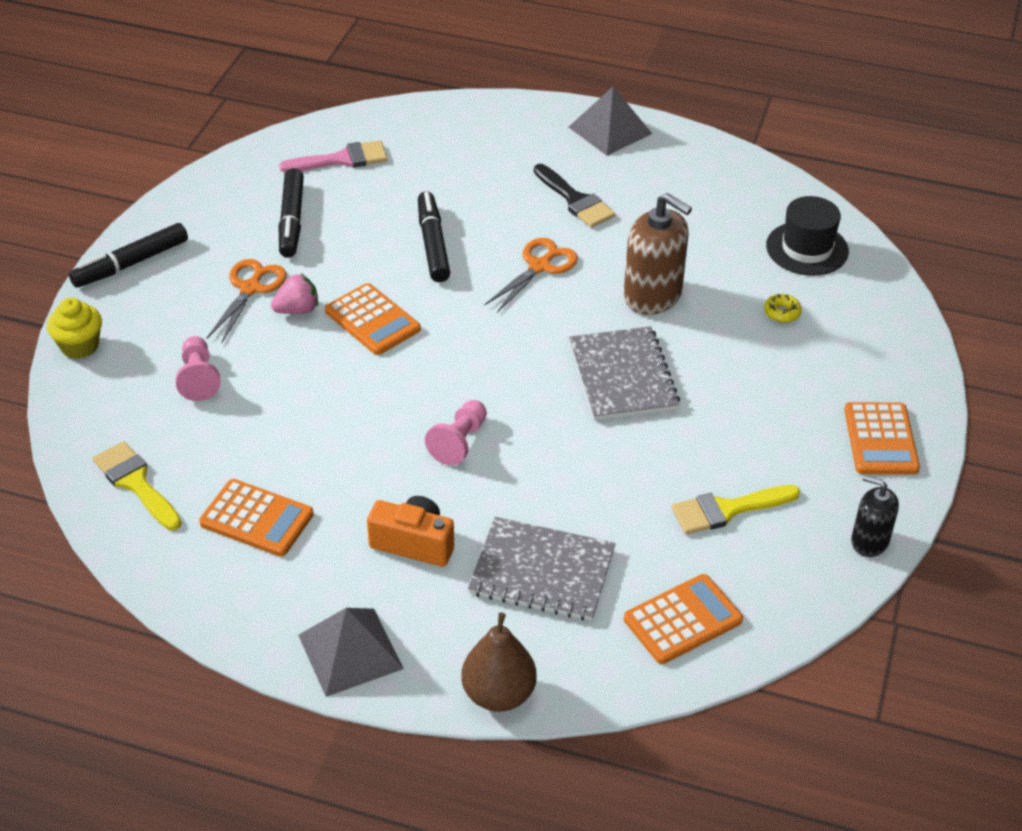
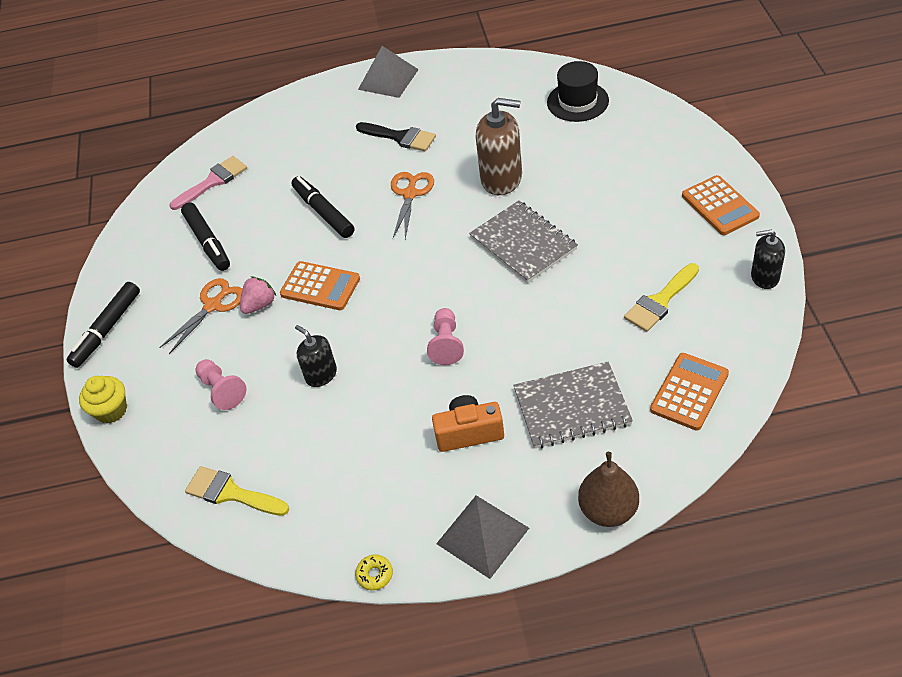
camera: 20 degrees left, 5 degrees up
orange calculator [199,479,314,557] -> none
orange scissors [207,259,286,344] -> orange scissors turned 45 degrees clockwise [159,278,242,354]
yellow donut [764,294,802,323] -> yellow donut moved to [355,555,393,590]
none -> black soap dispenser [295,325,337,387]

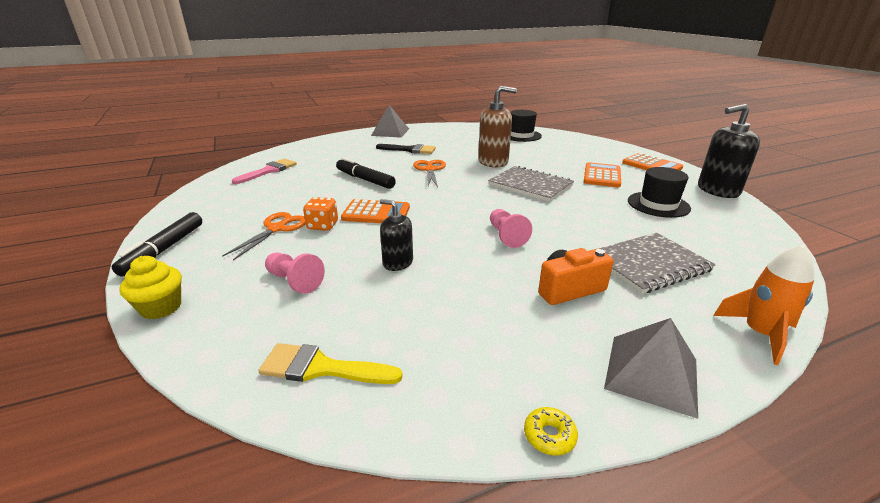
camera: 20 degrees left, 20 degrees down
black marker [181,202,230,271] -> none
pink strawberry [240,277,276,314] -> orange dice [303,197,338,231]
brown pear [578,452,639,527] -> orange rocket [713,244,815,365]
yellow brush [624,263,699,332] -> black hat [628,167,691,218]
orange calculator [650,353,729,431] -> orange calculator moved to [583,162,621,187]
black soap dispenser [751,230,785,289] -> black soap dispenser [698,104,760,198], size x1.69

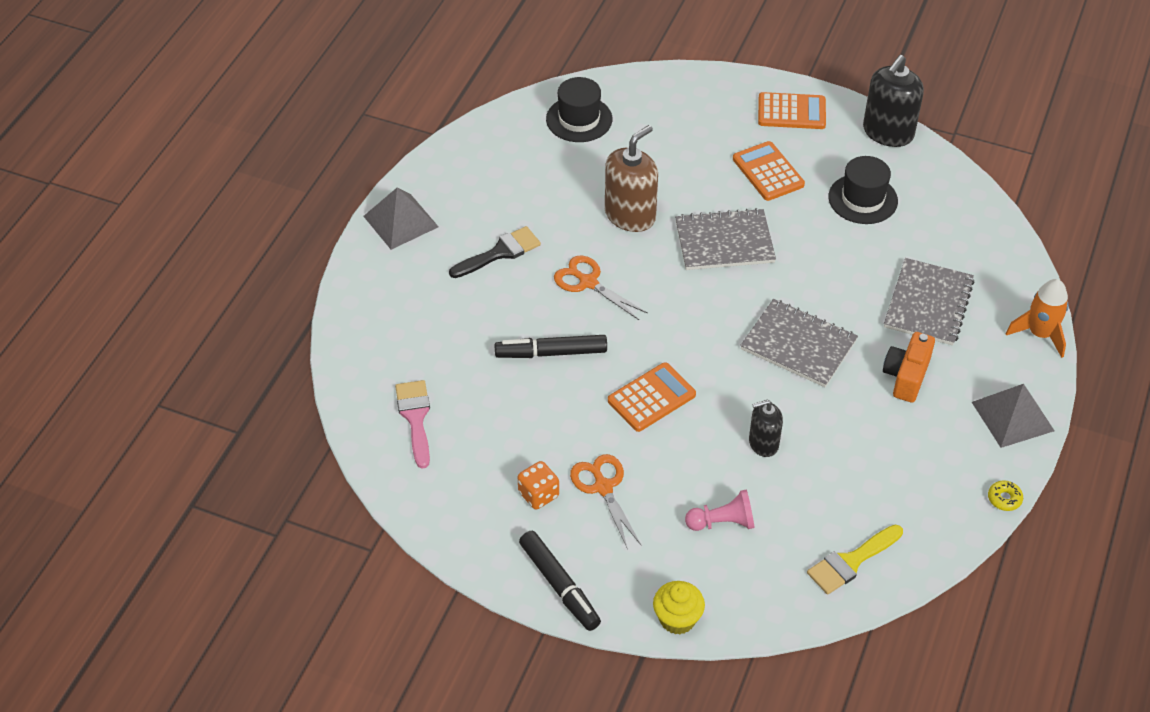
camera: 45 degrees left, 20 degrees up
orange dice [303,197,338,231] -> orange dice moved to [518,461,559,510]
pink pawn [490,209,532,248] -> grey notebook [740,299,858,387]

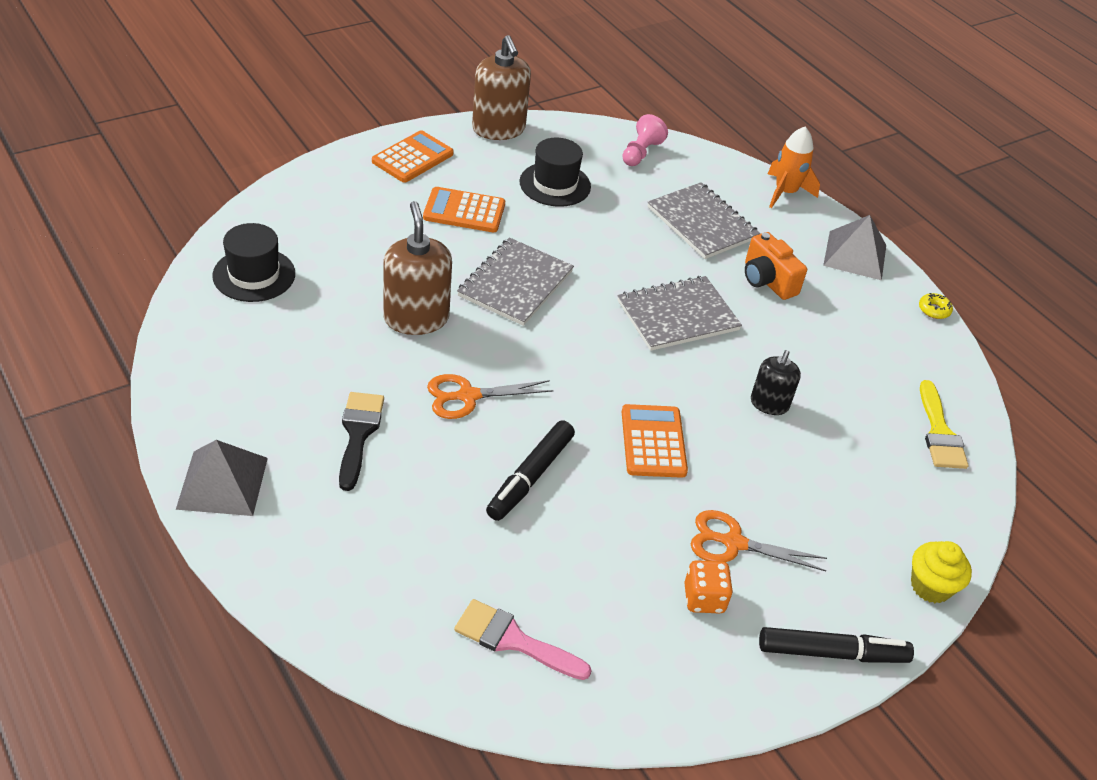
camera: 60 degrees left, 5 degrees down
pink pawn [685,489,755,531] -> pink pawn moved to [622,114,668,166]
black soap dispenser [863,55,924,147] -> brown soap dispenser [472,35,531,140]

